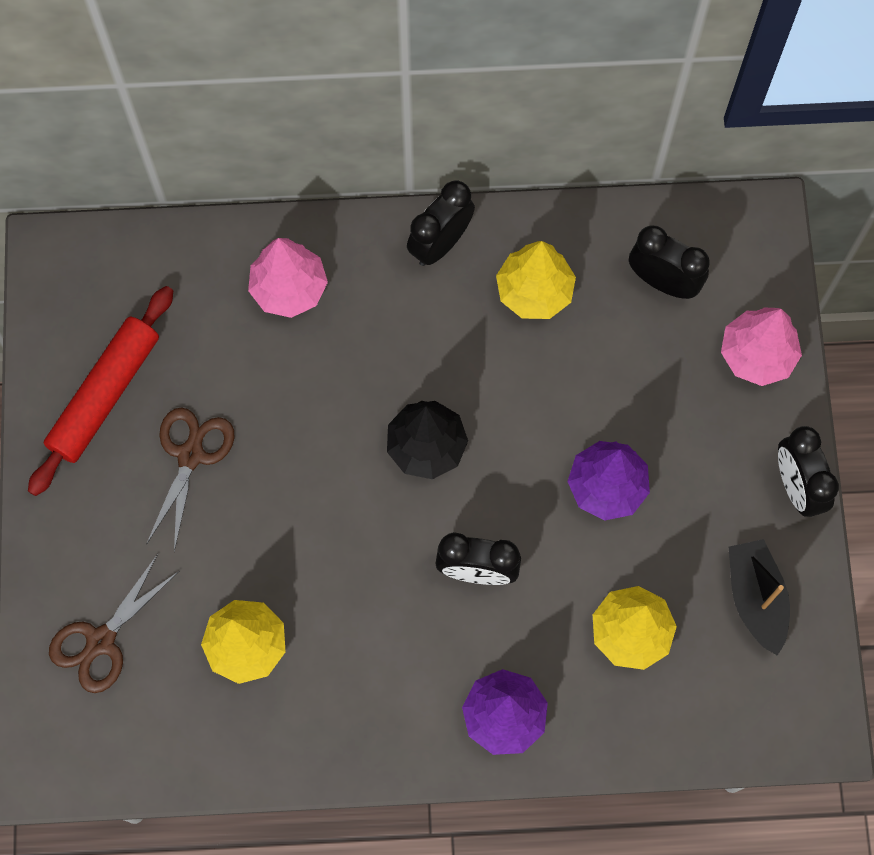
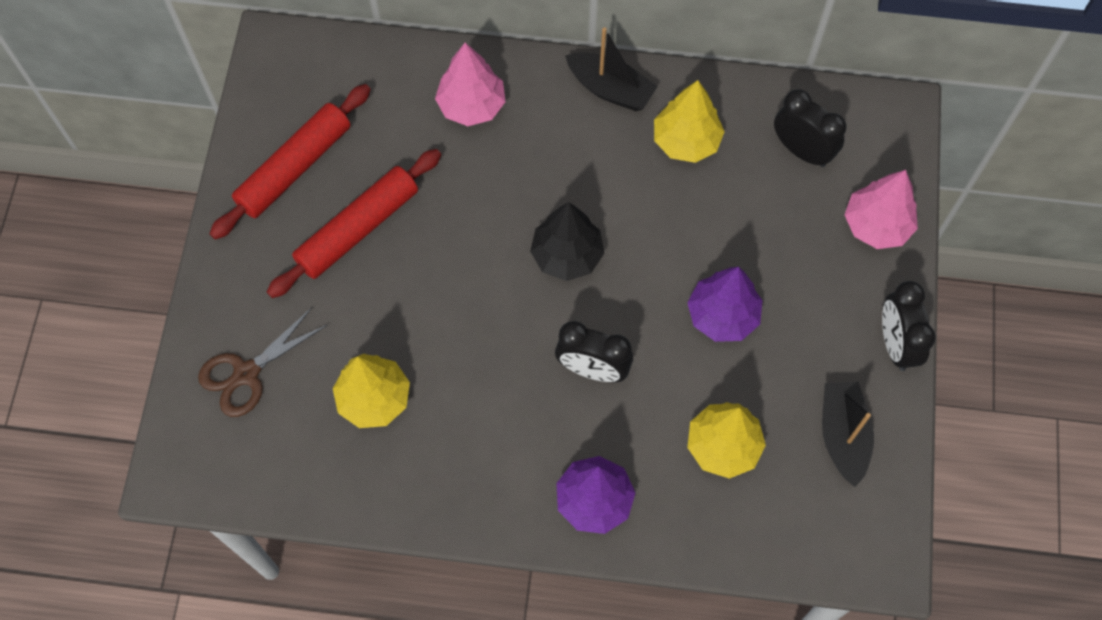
camera: 10 degrees right, 5 degrees down
brown scissors [146,407,235,552] -> red rolling pin [267,149,441,298]
black clock [407,180,475,266] -> black boat [565,27,658,111]

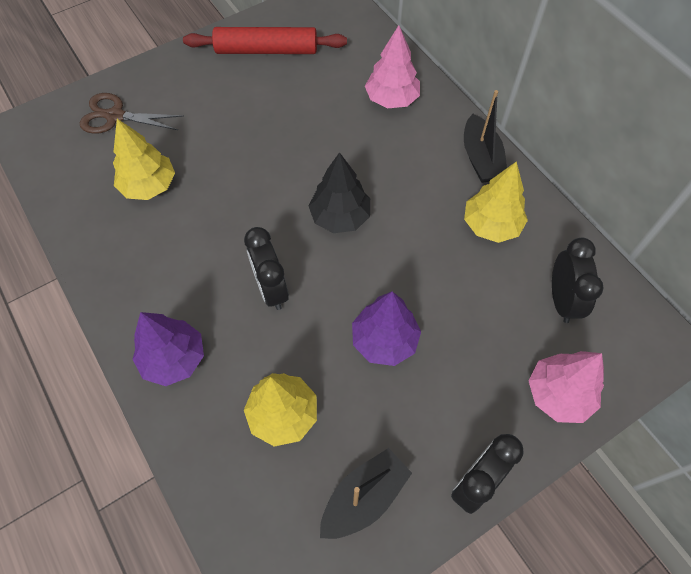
camera: 50 degrees right, 5 degrees down
red rolling pin [267,149,441,298] -> none

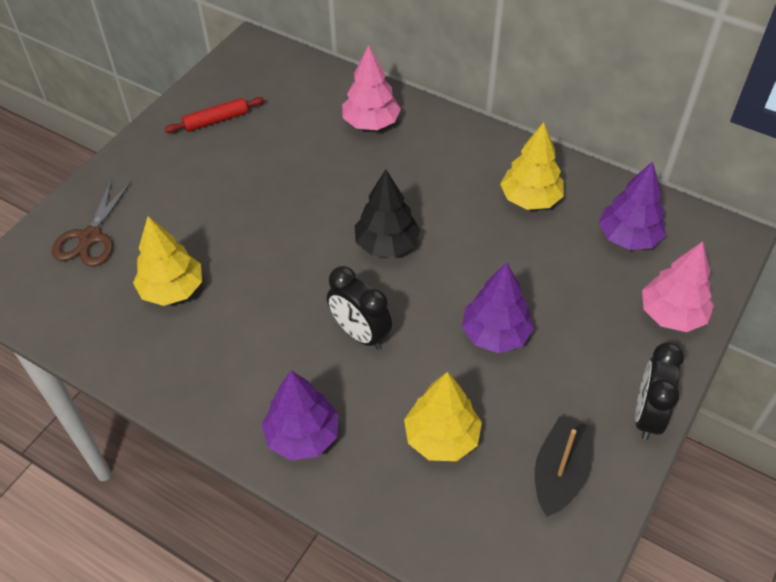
camera: 25 degrees left, 10 degrees down
brown scissors [80,93,184,134] -> brown scissors turned 60 degrees counterclockwise [52,178,132,267]
red rolling pin [183,27,347,54] -> red rolling pin [165,97,265,133], size x0.58
black boat [464,90,507,183] -> none
black clock [552,238,604,323] -> purple tree [599,161,666,250]

